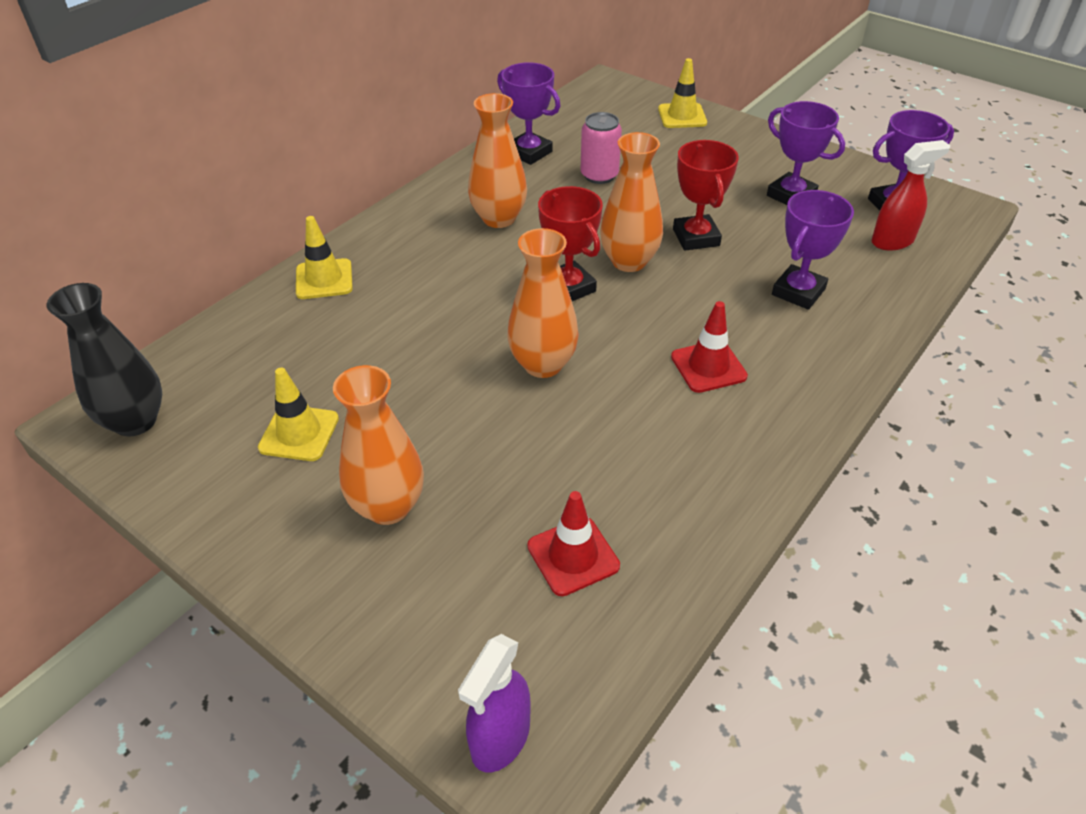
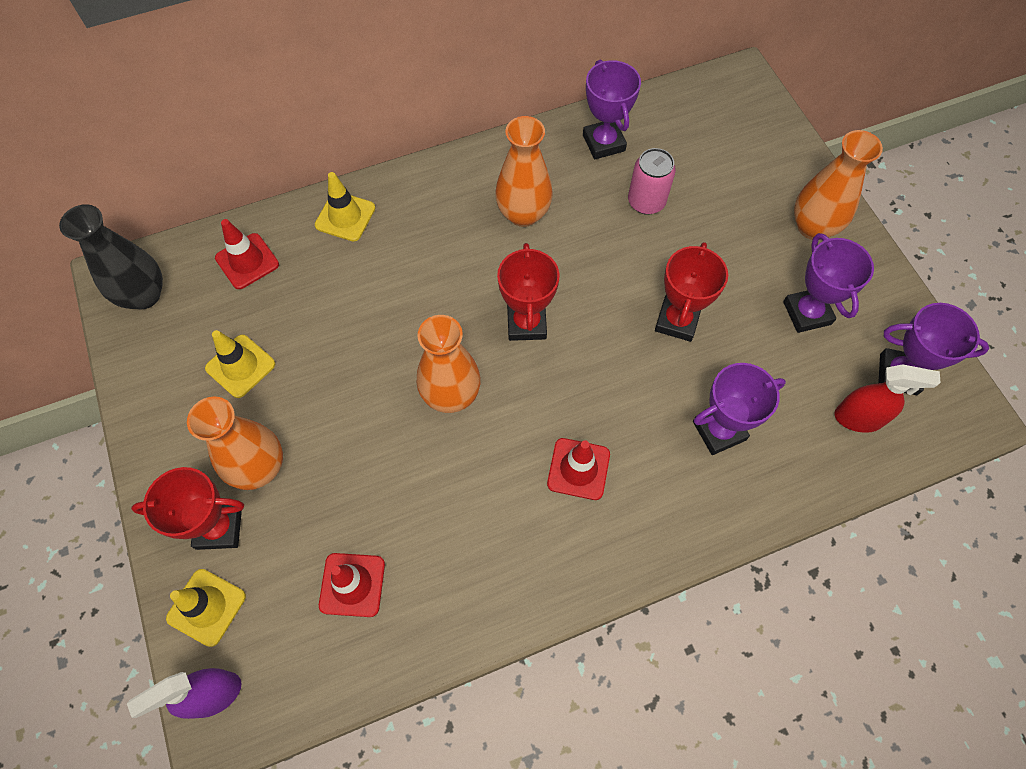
camera: 30 degrees right, 20 degrees up
orange vase [600,132,663,272] -> orange vase moved to [794,130,883,240]
yellow traffic cone [658,58,707,128] -> yellow traffic cone moved to [166,569,246,647]
none -> red trophy [131,467,244,550]
none -> red traffic cone [215,219,279,289]

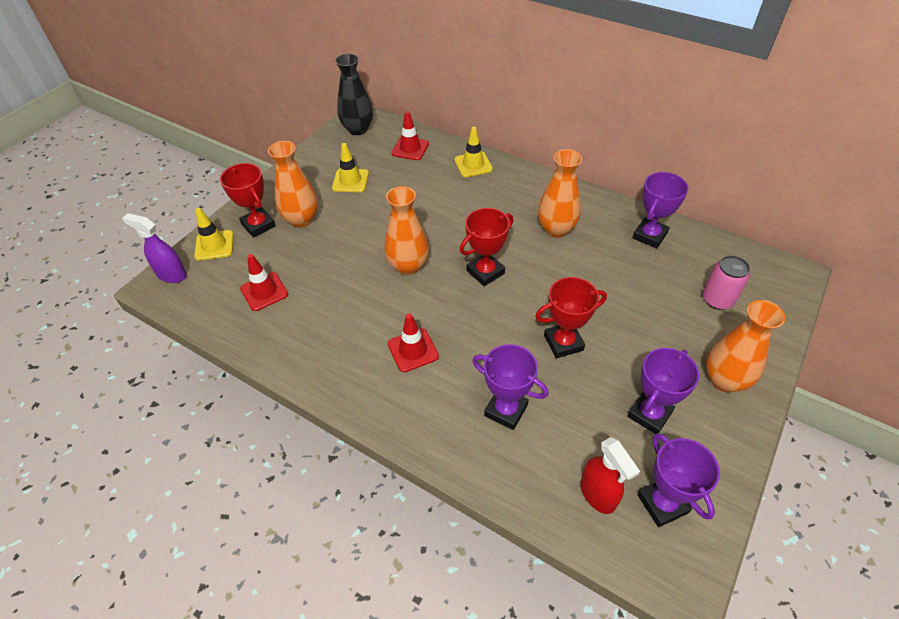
camera: 55 degrees right, 15 degrees down
pink can [628,148,676,215] -> pink can moved to [703,255,750,310]

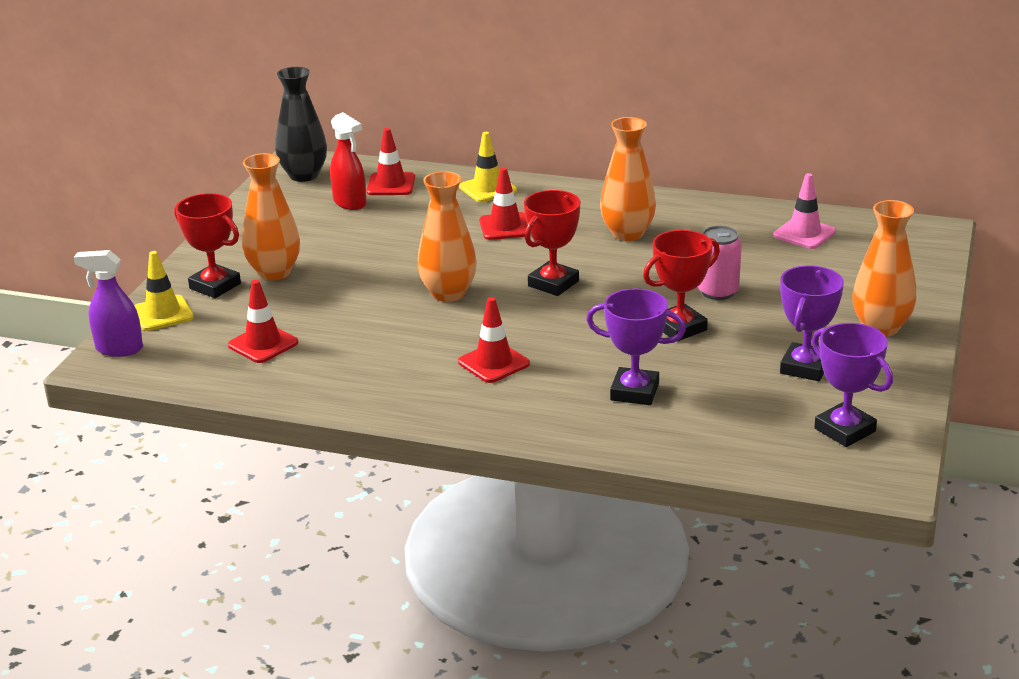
camera: 15 degrees left, 20 degrees down
yellow traffic cone [332,143,369,192] -> none
red spray bottle [580,437,640,514] -> red spray bottle moved to [330,112,367,210]
purple trophy [632,172,688,249] -> none
pink can [703,255,750,310] -> pink can moved to [698,226,742,300]
none -> red traffic cone [479,168,531,240]
none -> pink traffic cone [773,173,836,249]

